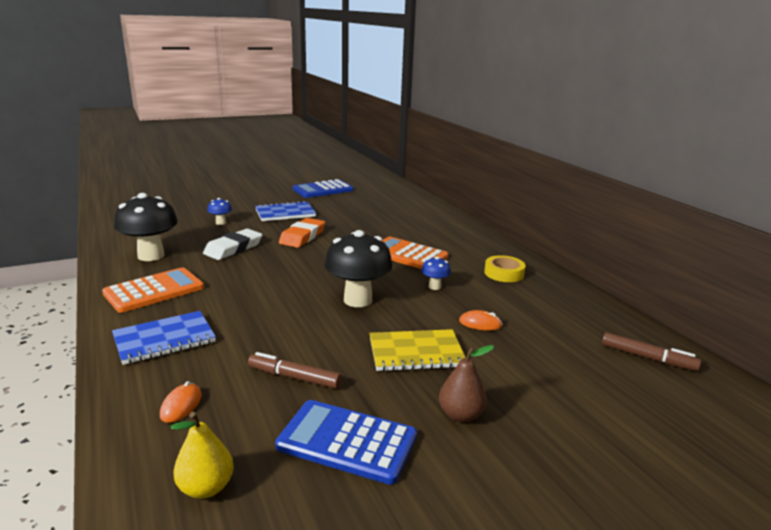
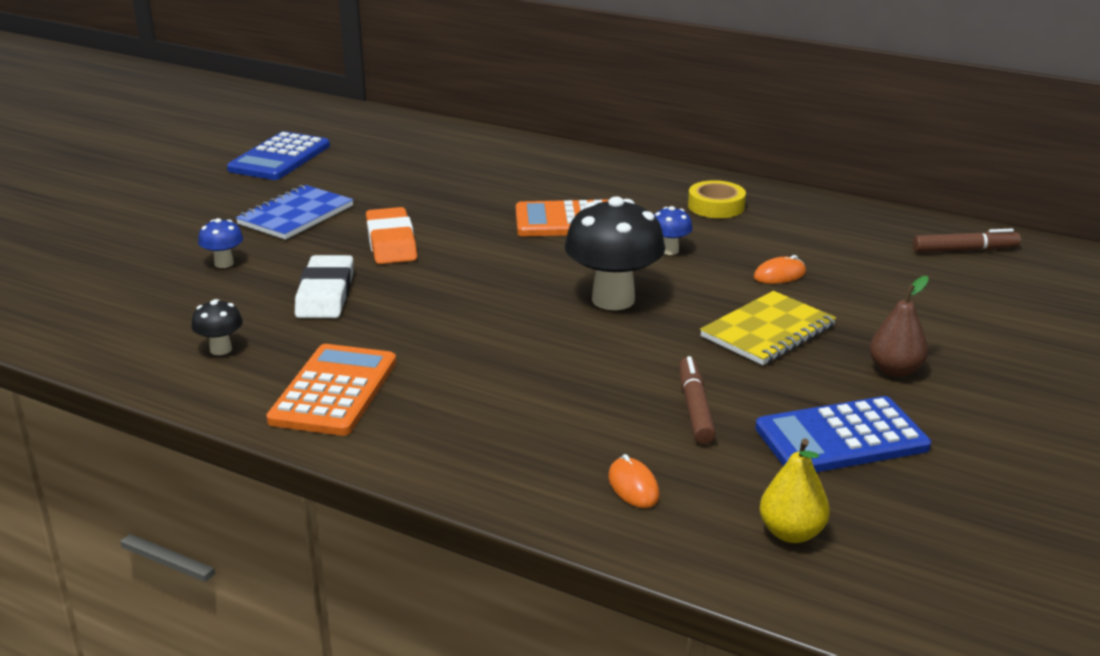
camera: 35 degrees left, 5 degrees up
blue notebook [112,311,216,365] -> none
black mushroom [114,193,178,261] -> black mushroom [192,299,243,355], size x0.47
brown marker [248,352,342,389] -> brown marker turned 105 degrees clockwise [679,356,716,444]

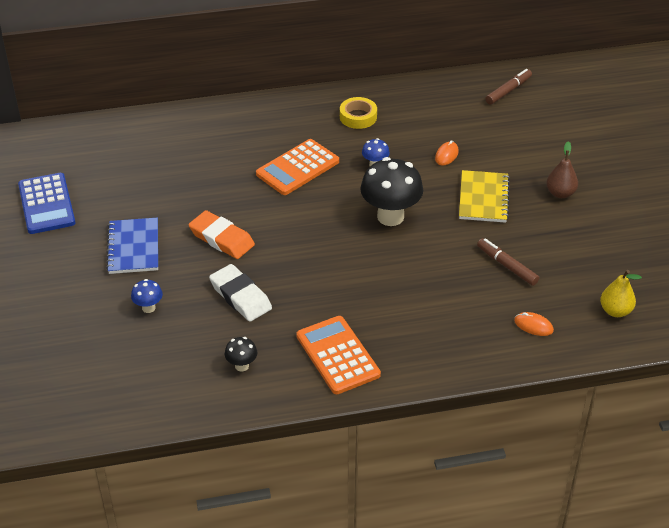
camera: 40 degrees left, 15 degrees up
blue calculator [755,396,931,472] -> none

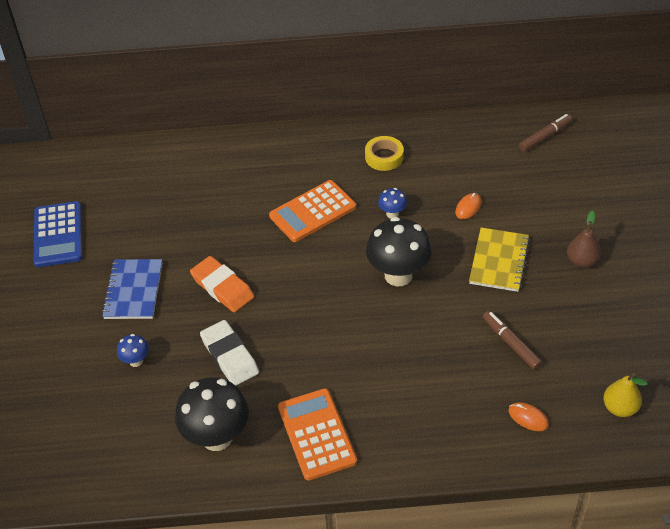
camera: 10 degrees right, 5 degrees up
black mushroom [225,337,257,372] -> black mushroom [175,377,249,451], size x2.14

